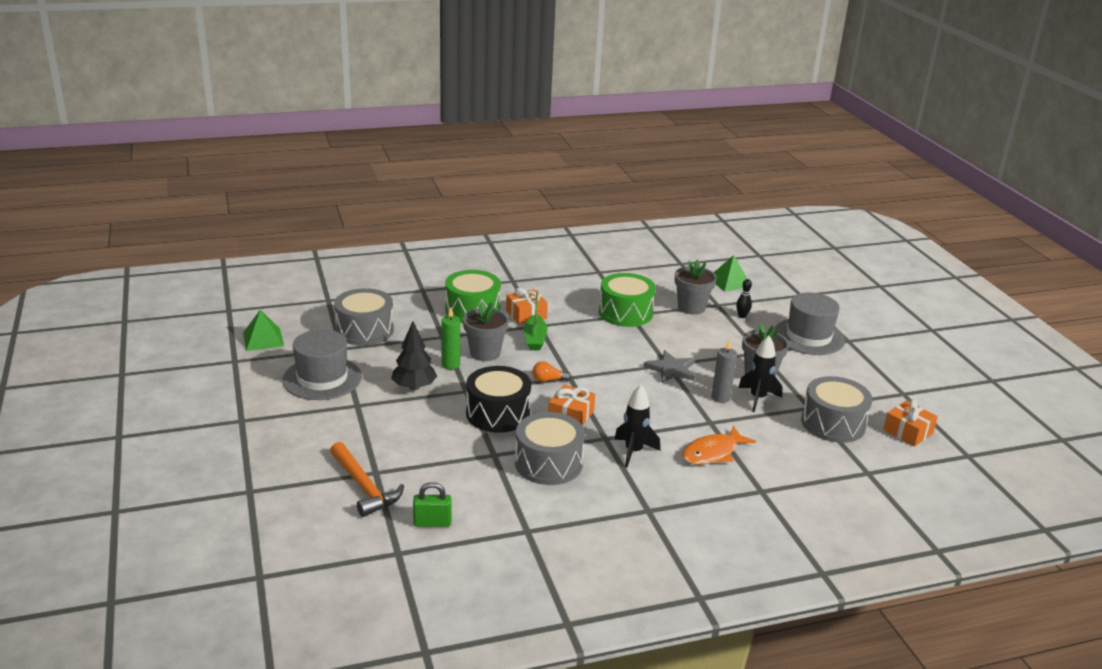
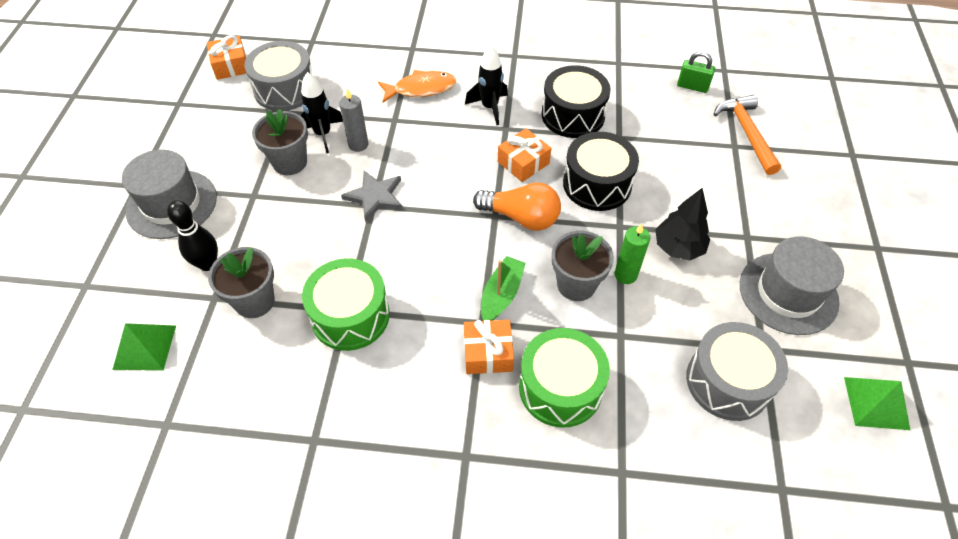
camera: 155 degrees left, 25 degrees up
grey drum [515,412,585,485] -> black drum [542,65,611,138]
orange light bulb [532,361,571,382] -> orange light bulb [473,182,561,231], size x1.94
black bowling pin [736,279,752,318] -> black bowling pin [167,200,218,271], size x1.65

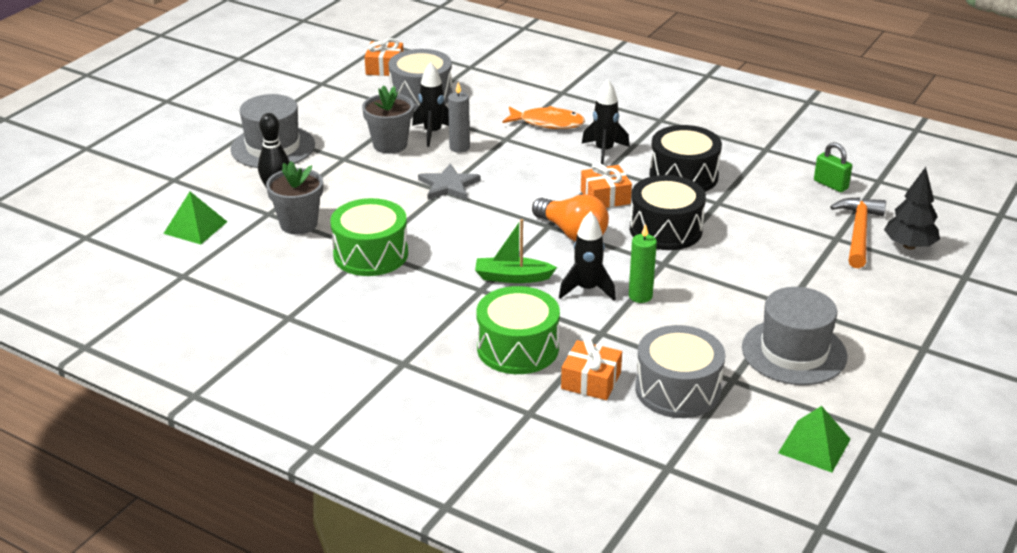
camera: 25 degrees right, 20 degrees down
orange gift [464,320,514,374] -> orange gift moved to [561,338,622,400]
green boat [481,256,526,321] -> green boat turned 135 degrees counterclockwise [475,219,557,283]
grey flower pot [552,231,614,301] -> black rocket [559,211,616,301]
black tree [655,188,710,260] -> black tree moved to [884,167,940,250]

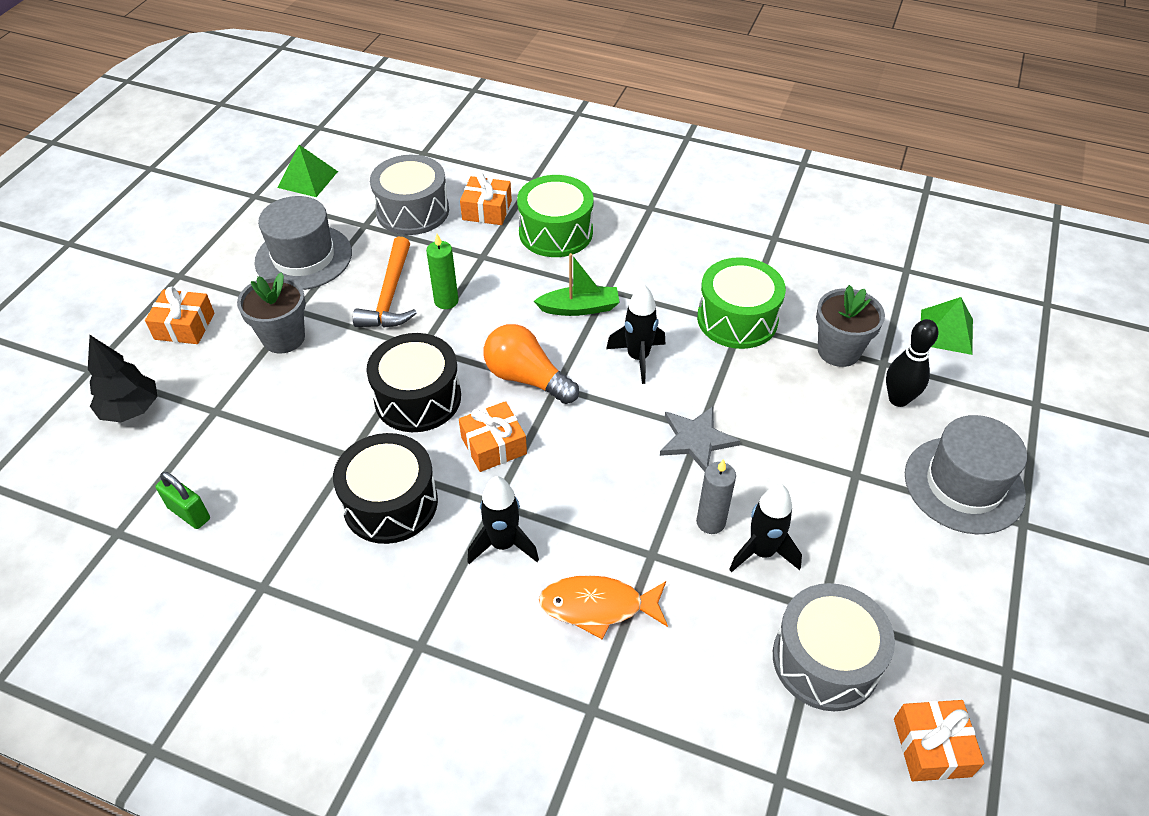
camera: 170 degrees right, 15 degrees up
grey flower pot [362,85,414,154] -> grey flower pot moved to [237,272,306,354]
black rocket [559,211,616,301] -> black rocket moved to [606,284,665,384]
orange hammer [830,197,886,268] -> orange hammer moved to [353,237,417,328]
none -> orange gift [145,287,214,344]

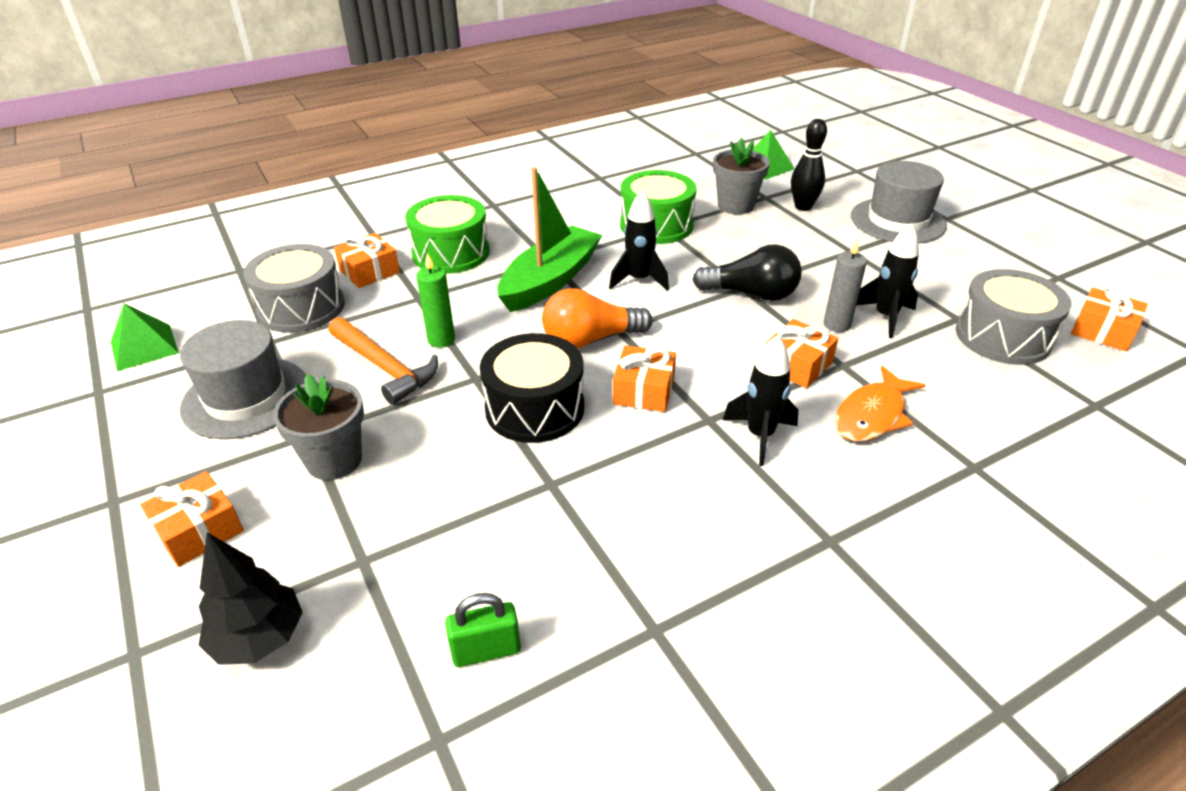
camera: 50 degrees left, 10 degrees down
black drum [333,433,438,544] -> none
green boat [534,253,620,316] -> green boat [498,167,602,312], size x1.71
grey star [660,406,740,472] -> black light bulb [693,244,802,301]
none -> orange gift [765,319,838,388]

